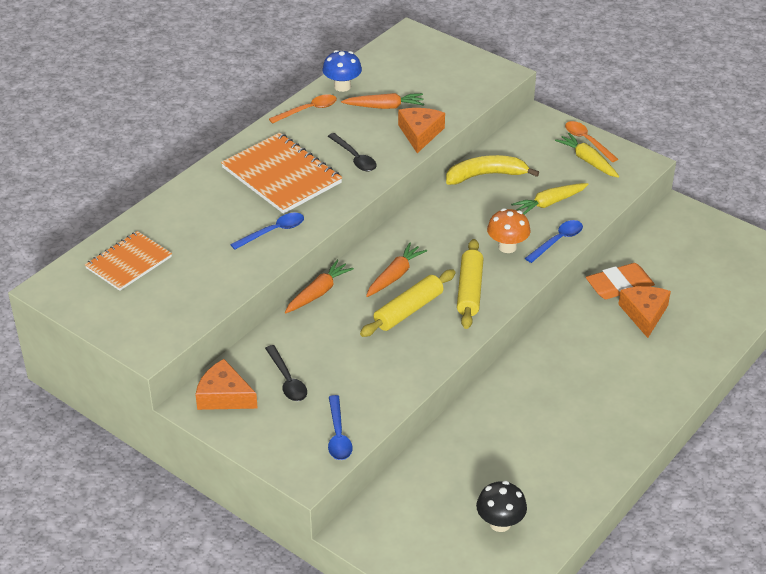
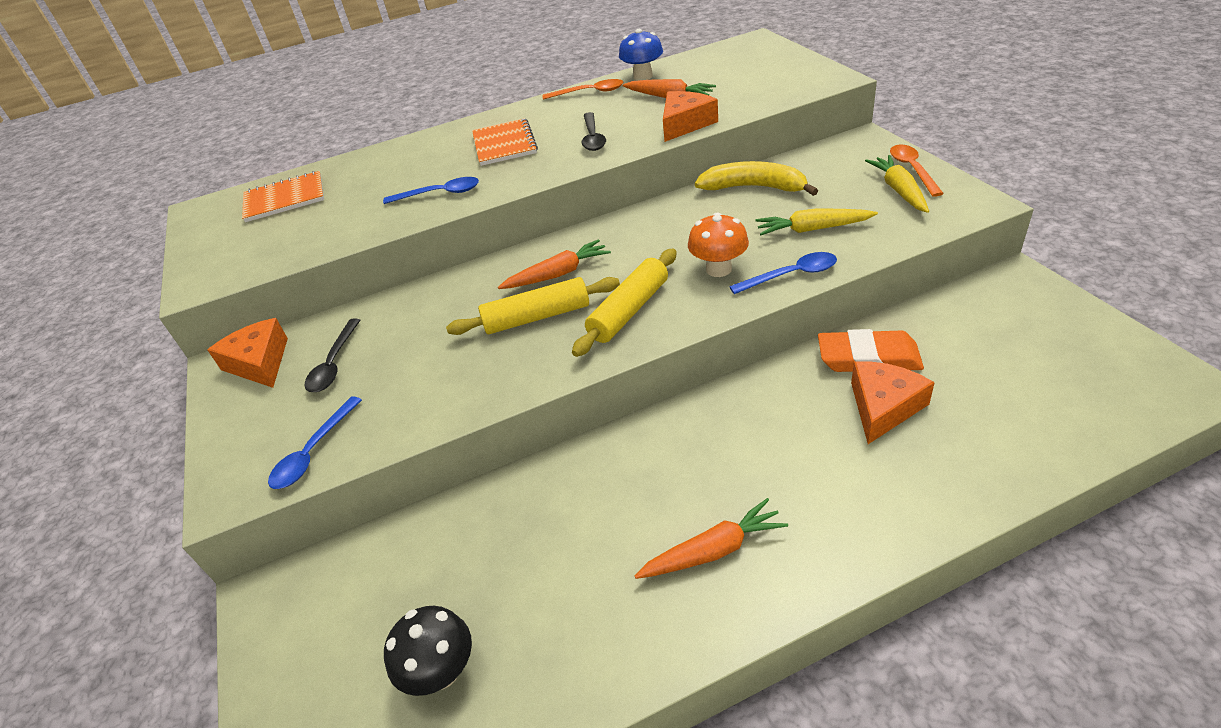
camera: 35 degrees right, 0 degrees up
orange notebook [221,132,342,214] -> orange notebook [472,118,538,166], size x0.65
orange carrot [285,260,354,313] -> orange carrot moved to [635,498,788,579]

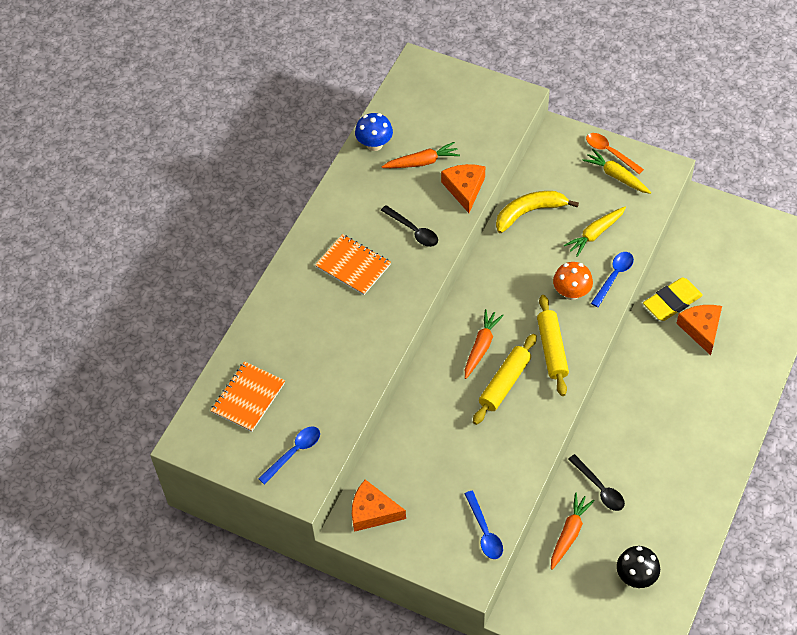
camera: 45 degrees left, 15 degrees up
black spoon [305,318,360,392] -> black spoon moved to [568,454,625,511]
blue spoon [383,177,479,204] -> blue spoon moved to [258,426,320,485]
orange spoon [543,79,623,100] -> none
orange carrot [635,498,788,579] -> orange carrot moved to [551,492,595,570]
orange eraser [818,329,924,372] -> yellow eraser [643,278,703,321]

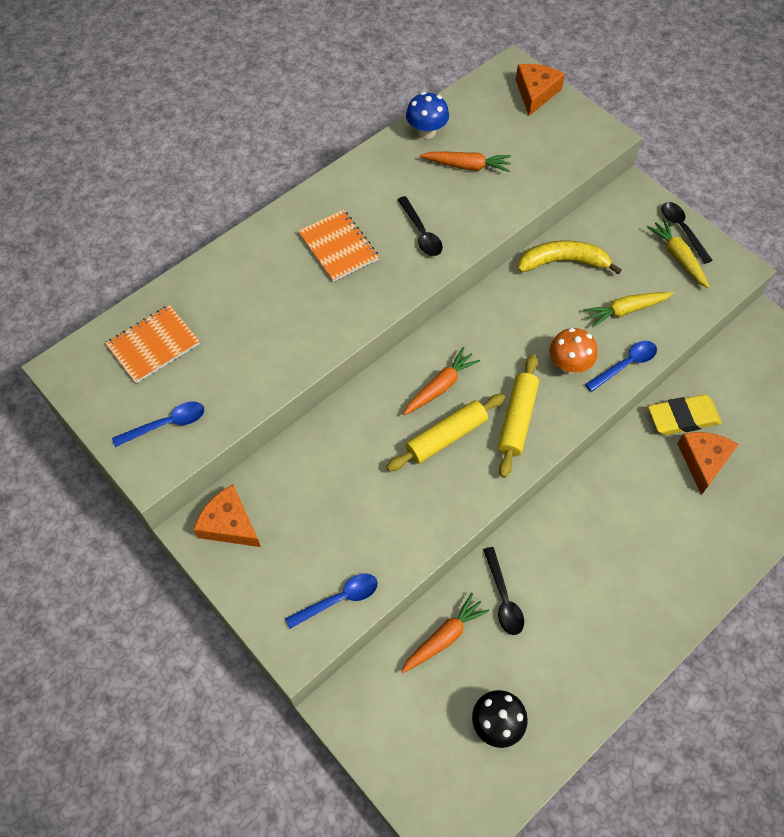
camera: 20 degrees right, 5 degrees up
orange cheese [441,164,485,213] -> orange cheese moved to [516,64,565,116]
blue spoon [465,491,503,559] -> blue spoon turned 120 degrees counterclockwise [285,573,378,629]
orange spoon [586,133,644,174] -> black spoon [662,202,712,264]

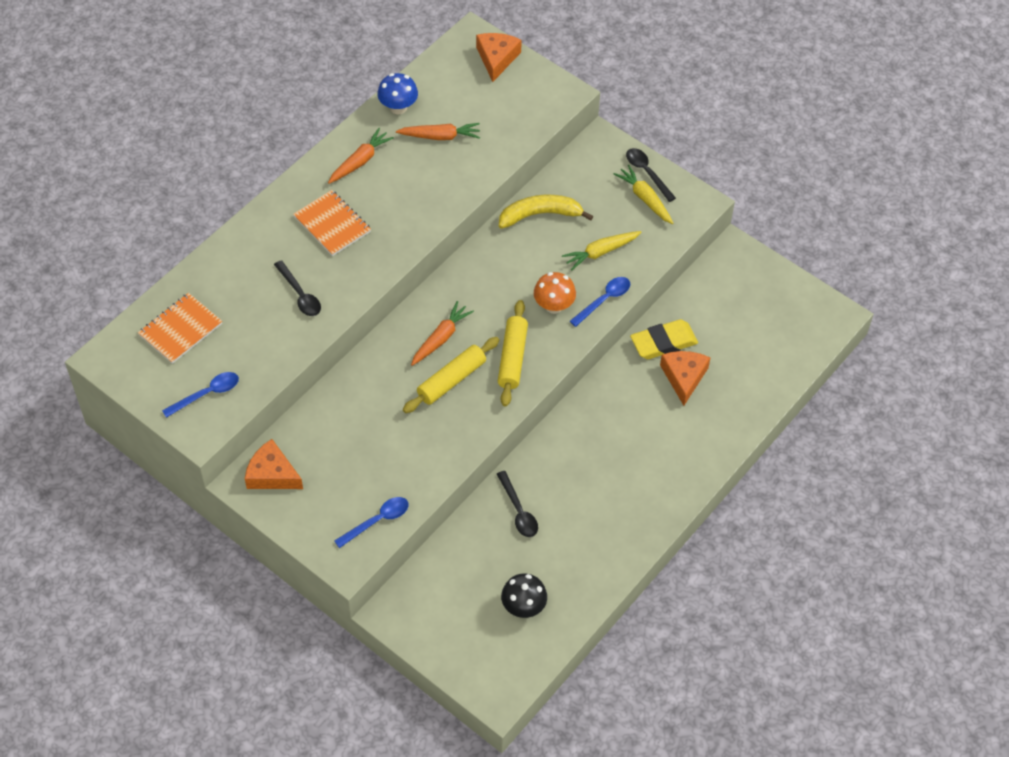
camera: 10 degrees left, 5 degrees down
black spoon [398,196,443,256] -> black spoon moved to [274,260,321,316]
orange carrot [401,593,489,673] -> orange carrot moved to [328,128,394,184]

